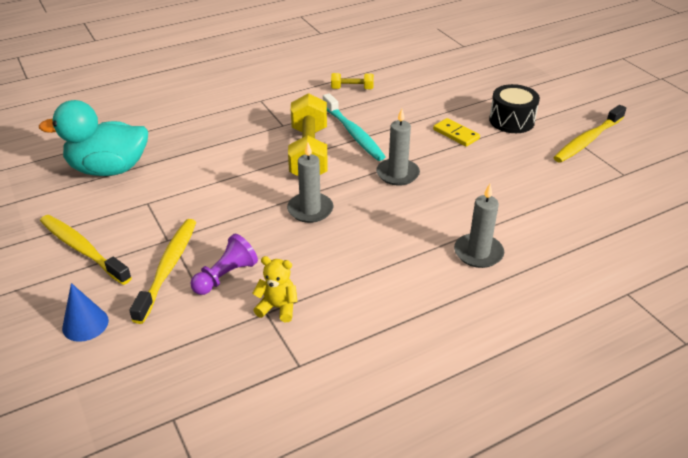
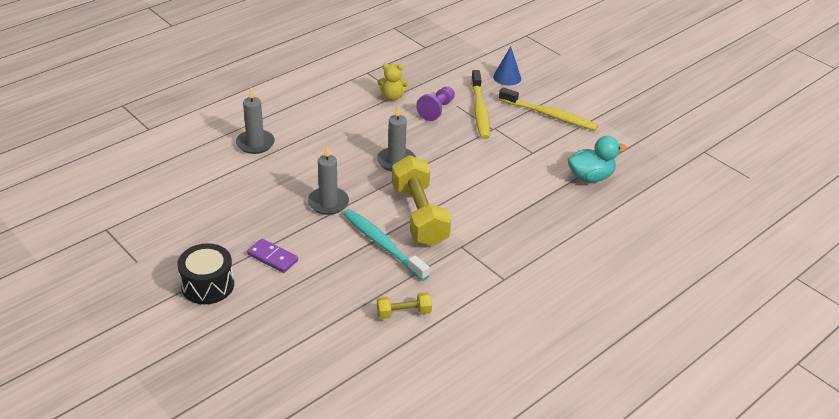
camera: 165 degrees right, 0 degrees up
turquoise duck [39,100,148,176] -> turquoise duck [568,136,627,182], size x0.66
yellow domino [433,118,480,147] -> purple domino [247,239,298,273]
yellow toothbrush [553,105,626,163] -> none

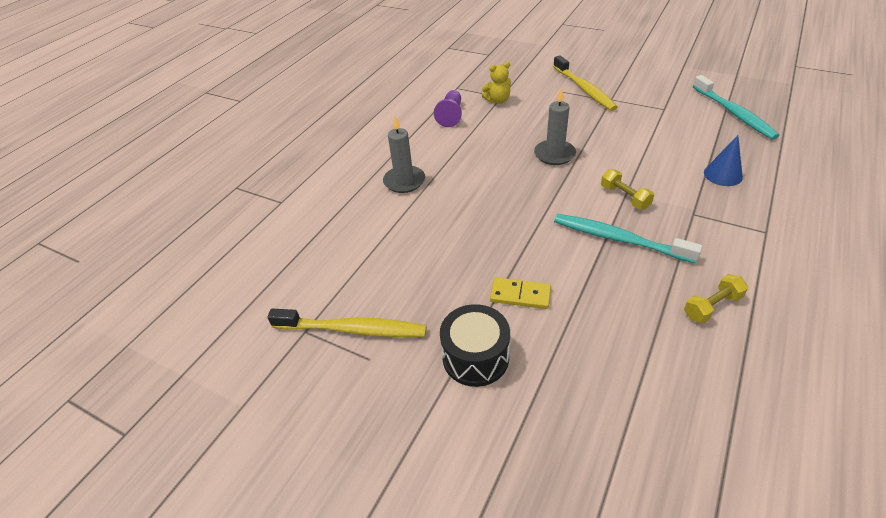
camera: 15 degrees left, 5 degrees up
purple domino [247,239,298,273] -> yellow domino [490,277,551,309]
grey candle [308,146,349,215] -> none
yellow dumbbell [392,155,451,246] -> yellow dumbbell [601,169,654,209], size x0.48
purple pawn [416,86,455,121] -> purple pawn moved to [434,90,462,127]
blue cone [493,46,521,86] -> blue cone moved to [704,135,743,186]
yellow toothbrush [499,87,598,130] -> yellow toothbrush moved to [267,308,427,337]
turquoise duck [568,136,627,182] -> turquoise toothbrush [693,75,780,140]

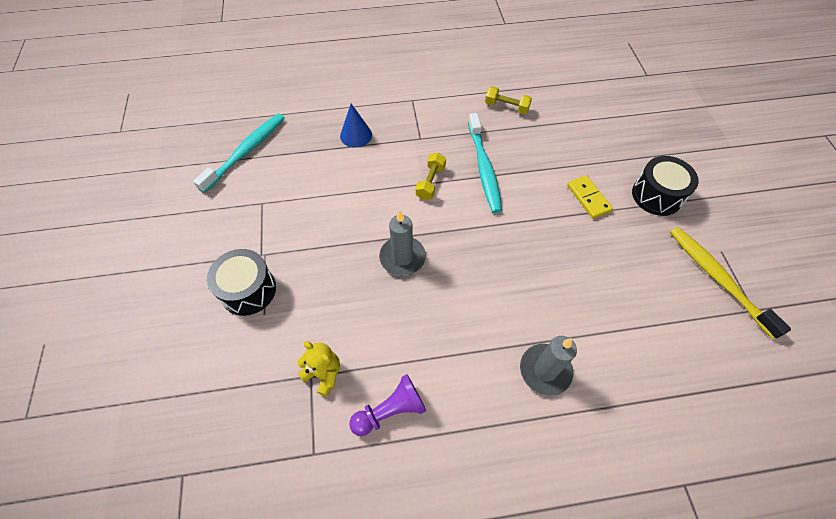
camera: 130 degrees left, 15 degrees up
yellow toothbrush [553,55,618,111] -> black drum [207,249,276,316]

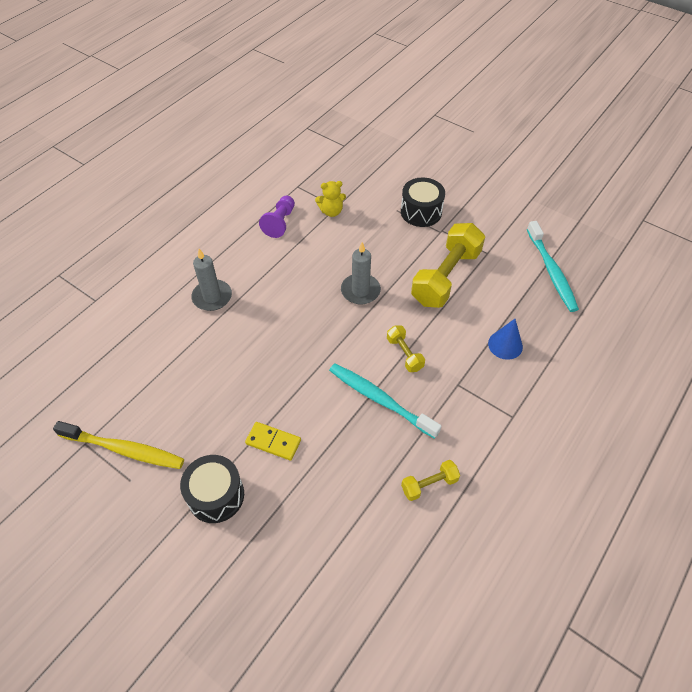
camera: 135 degrees right, 5 degrees down
none -> yellow dumbbell [411,223,485,308]

